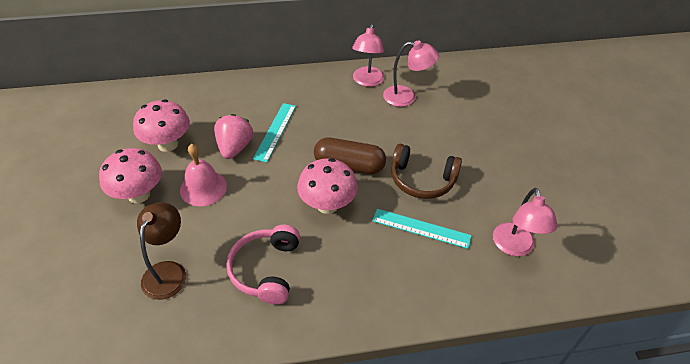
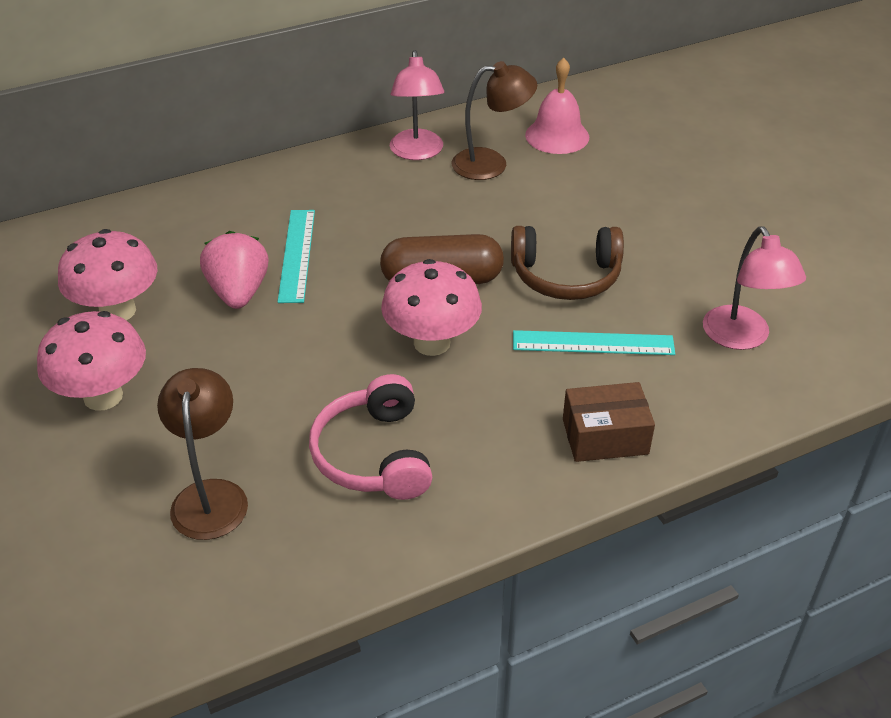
camera: 15 degrees left, 5 degrees down
pink bell [180,144,227,206] -> pink bell moved to [525,58,589,154]
pink lamp [383,40,439,107] -> brown lamp [452,61,537,180]
none -> brown box [563,382,655,462]

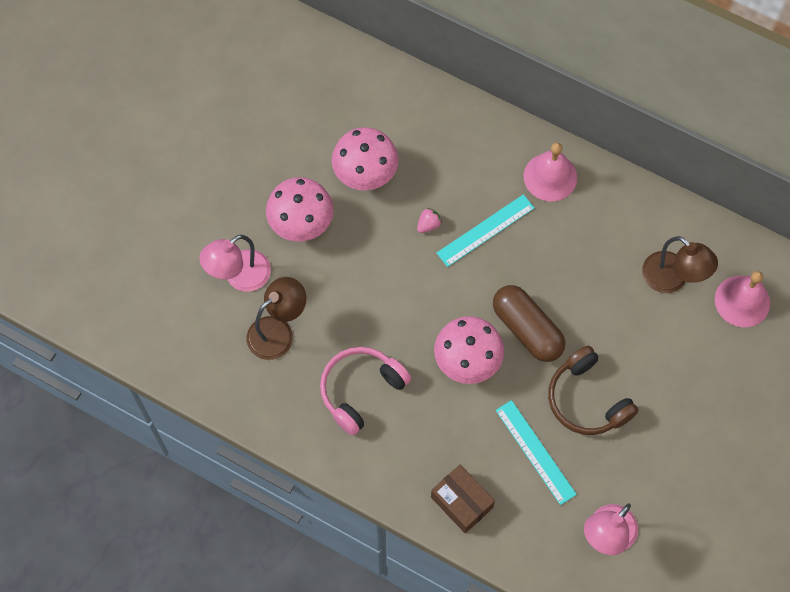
camera: 55 degrees right, 25 degrees up
pink strawberry [200,231,269,309] -> pink strawberry [417,208,442,233], size x0.48
pink lamp [390,50,444,160] -> pink lamp moved to [199,235,271,292]
none -> pink bell [524,143,577,201]

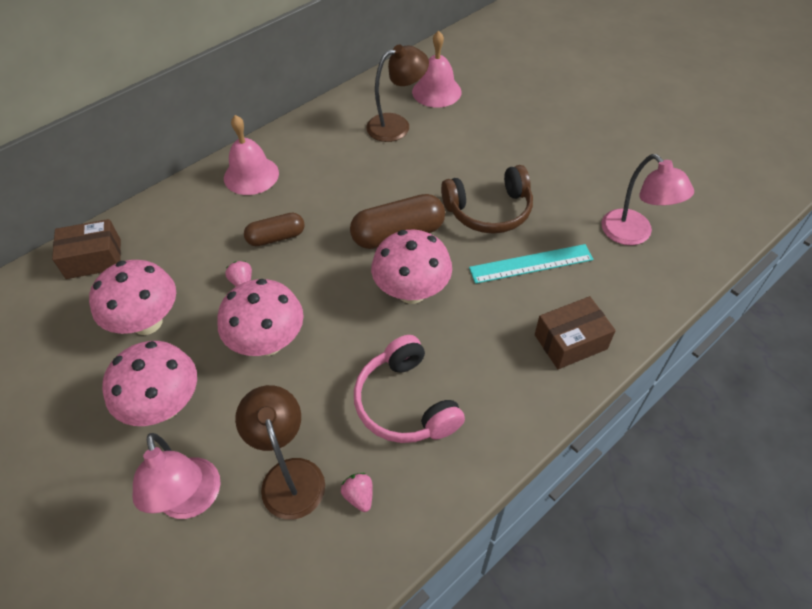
camera: 70 degrees left, 15 degrees down
turquoise ruler [437,194,534,267] -> brown capsule [244,213,305,246]
none -> brown box [52,219,121,279]
none -> pink mushroom [217,279,304,356]
none -> pink strawberry [341,473,373,512]

